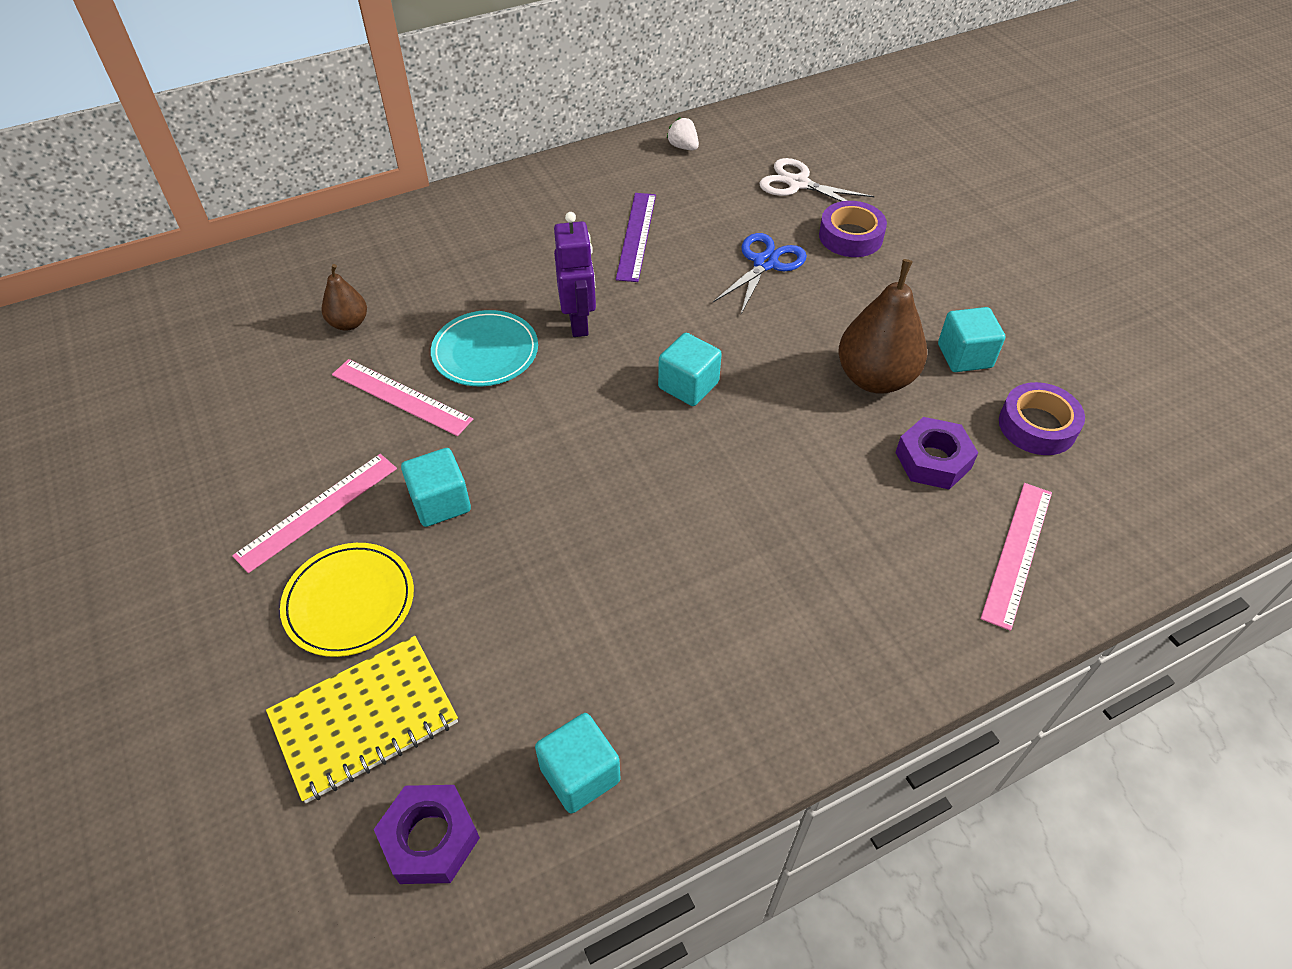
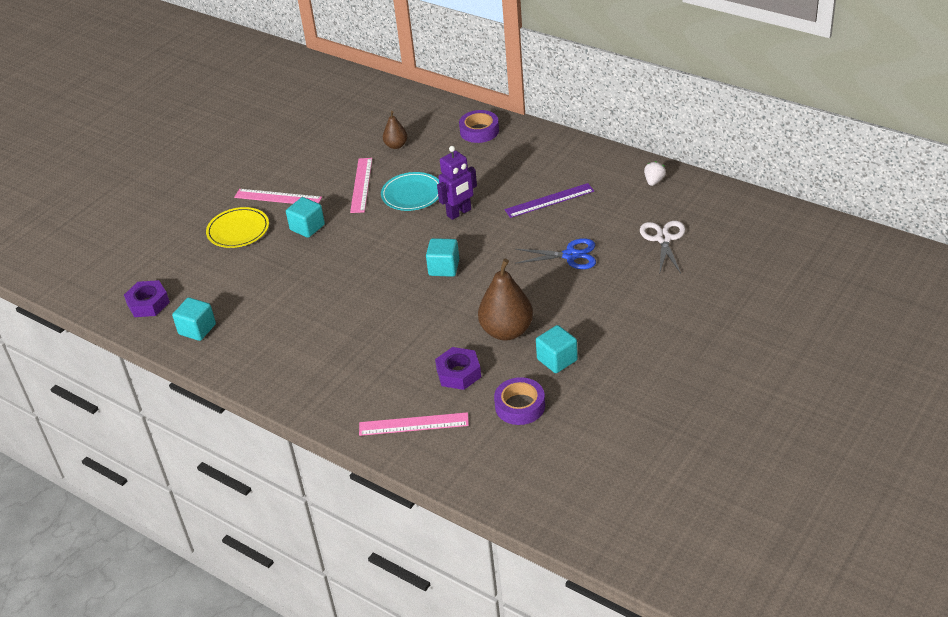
camera: 65 degrees right, 10 degrees down
yellow notebook [266,636,458,803] -> none
purple tape [819,201,887,257] -> purple tape moved to [459,110,499,143]

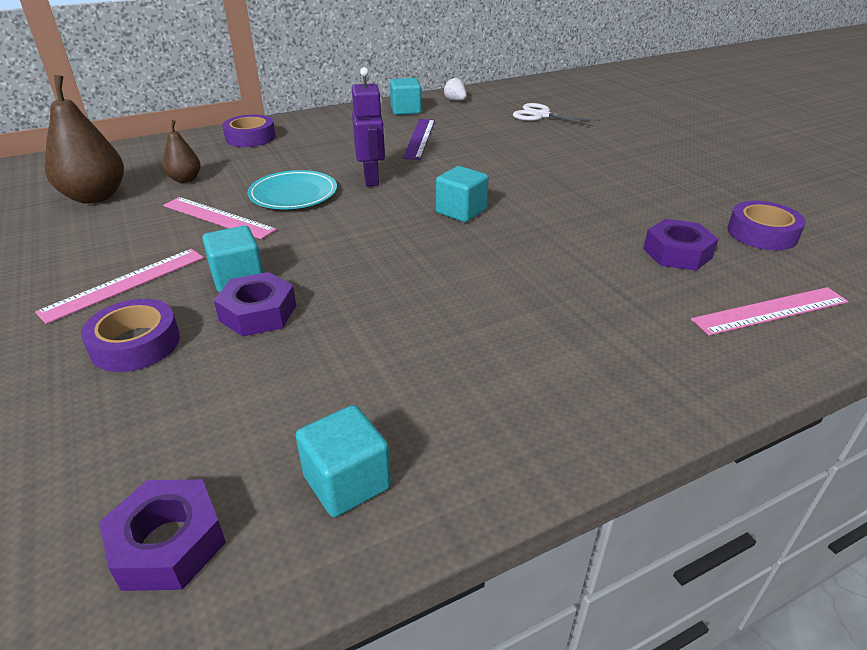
camera: 65 degrees left, 5 degrees down
yellow plate [206,207,269,248] -> purple tape [81,299,180,372]
pink ruler [359,412,469,436] -> pink ruler turned 45 degrees clockwise [691,287,848,336]
brown pear [478,259,533,340] -> brown pear moved to [45,75,124,204]
blue scissors [515,238,596,269] -> none
turquoise cube [536,325,578,373] -> turquoise cube moved to [390,78,421,115]
none -> purple nut [214,272,296,336]

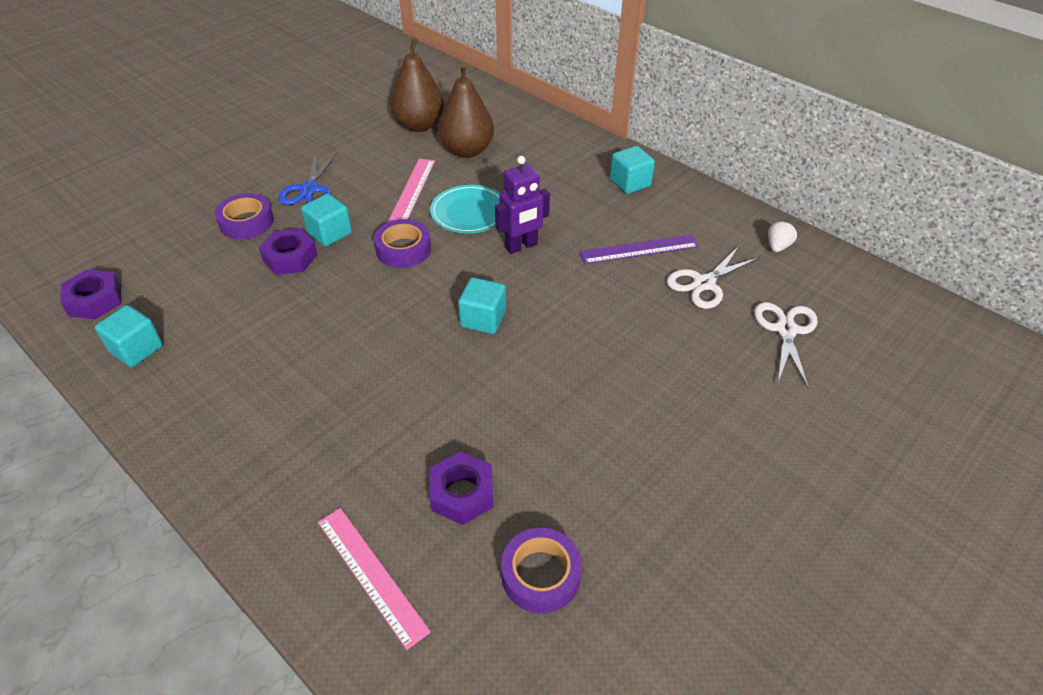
camera: 70 degrees right, 10 degrees up
pink ruler [35,249,204,324] -> blue scissors [279,153,337,205]
brown pear [163,120,201,183] -> brown pear [438,63,494,158], size x1.85
purple tape [222,114,276,147] -> purple tape moved to [374,219,431,268]
turquoise cube [390,78,421,115] -> turquoise cube moved to [610,146,655,194]
none -> white scissors [667,246,760,309]

